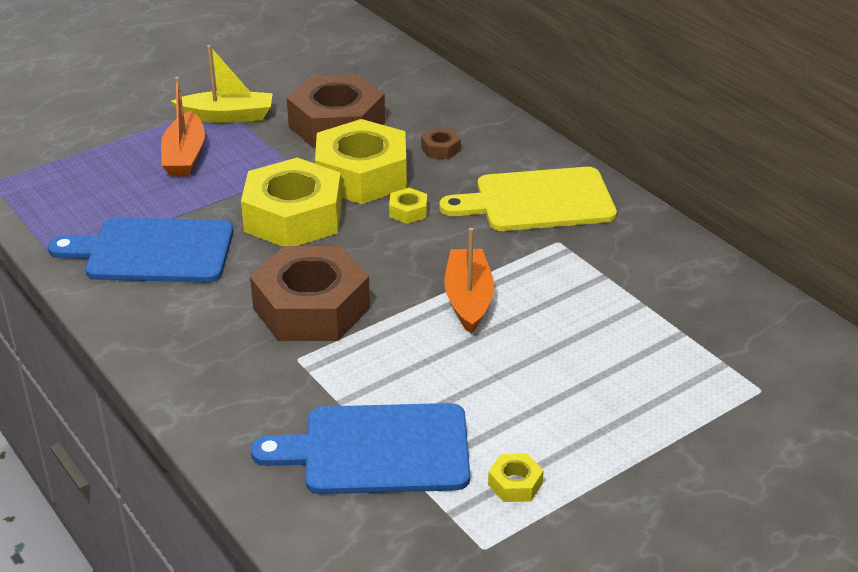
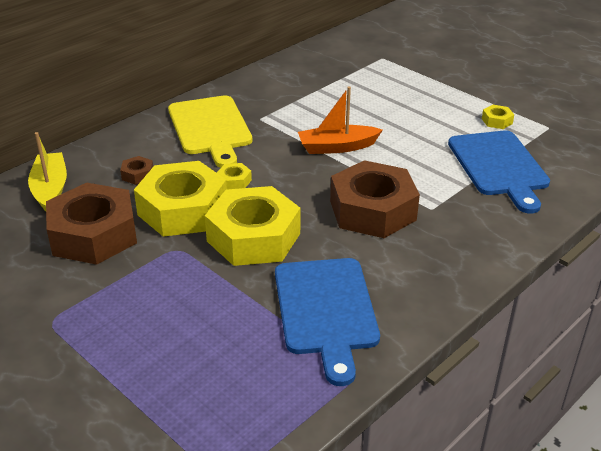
camera: 100 degrees left, 0 degrees up
orange boat [161,77,205,177] -> none
yellow boat [171,45,273,123] -> yellow boat moved to [28,132,67,211]

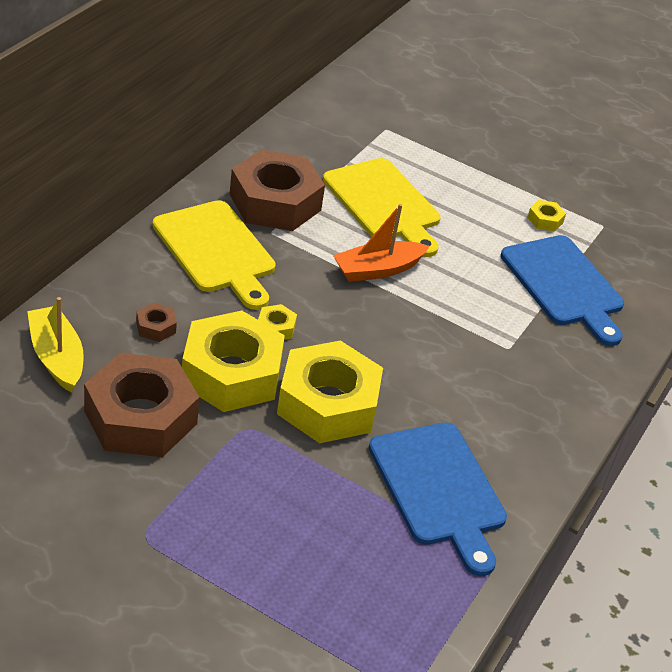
camera: 20 degrees left, 5 degrees up
brown nut [330,160,420,238] -> brown nut moved to [229,150,325,231]
none -> yellow cutting board [323,158,441,257]

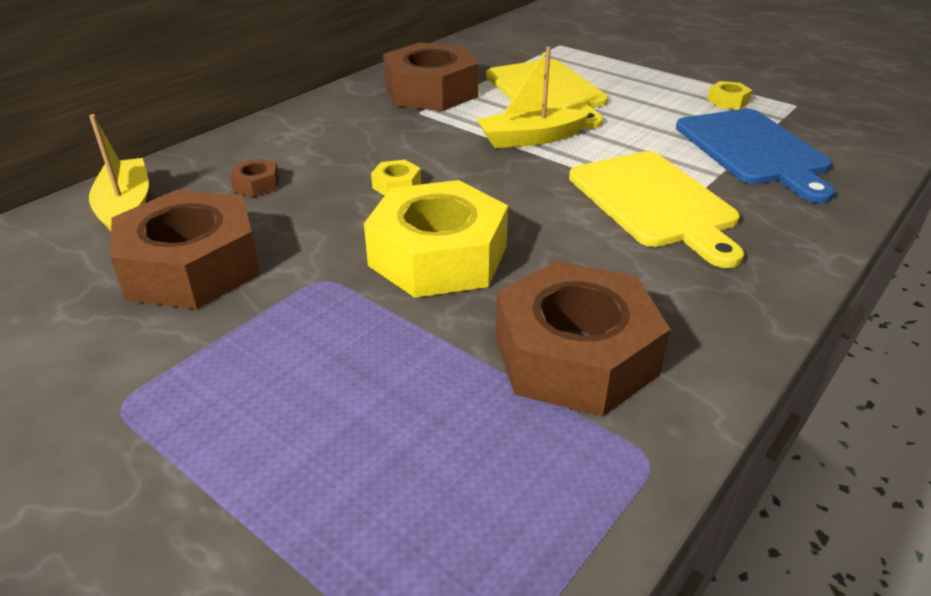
camera: 15 degrees right, 5 degrees down
yellow cutting board [152,200,276,310] -> yellow cutting board moved to [569,151,744,268]
yellow nut [182,311,285,412] -> none
orange boat [333,204,430,282] -> yellow boat [477,46,590,148]
blue cutting board [369,423,507,576] -> brown nut [495,261,671,417]

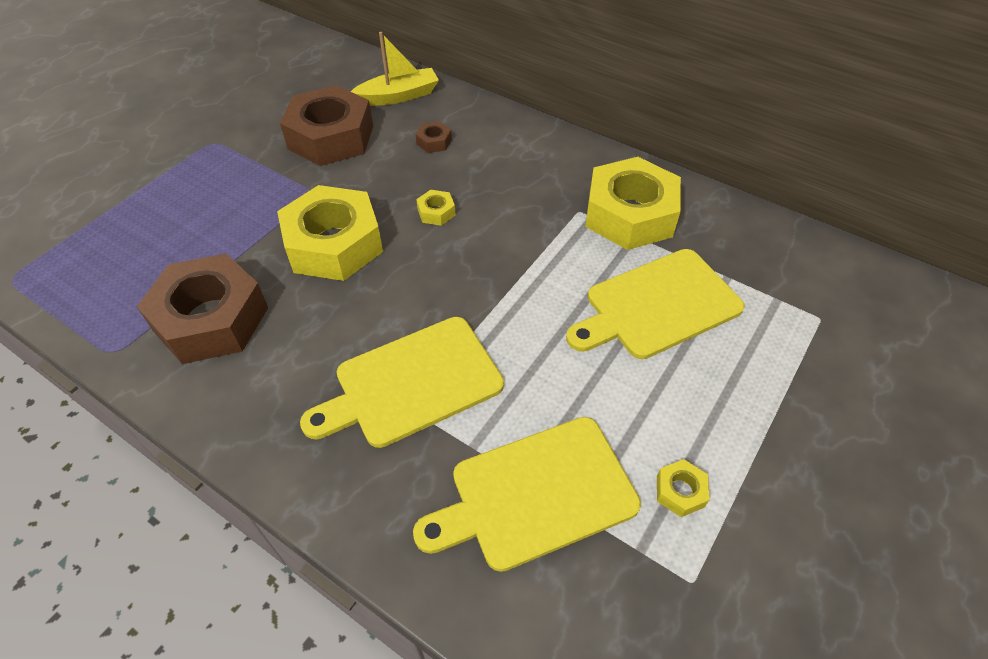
camera: 85 degrees right, 15 degrees up
brown nut [383,42,479,111] -> yellow nut [585,157,681,250]
yellow boat [477,46,590,148] -> none
blue cutting board [676,109,835,203] -> yellow cutting board [413,417,641,572]

